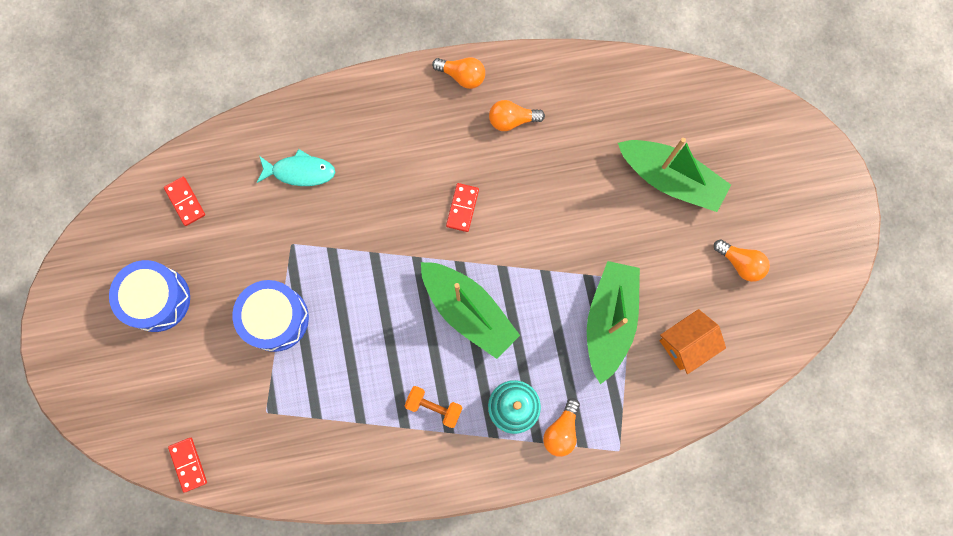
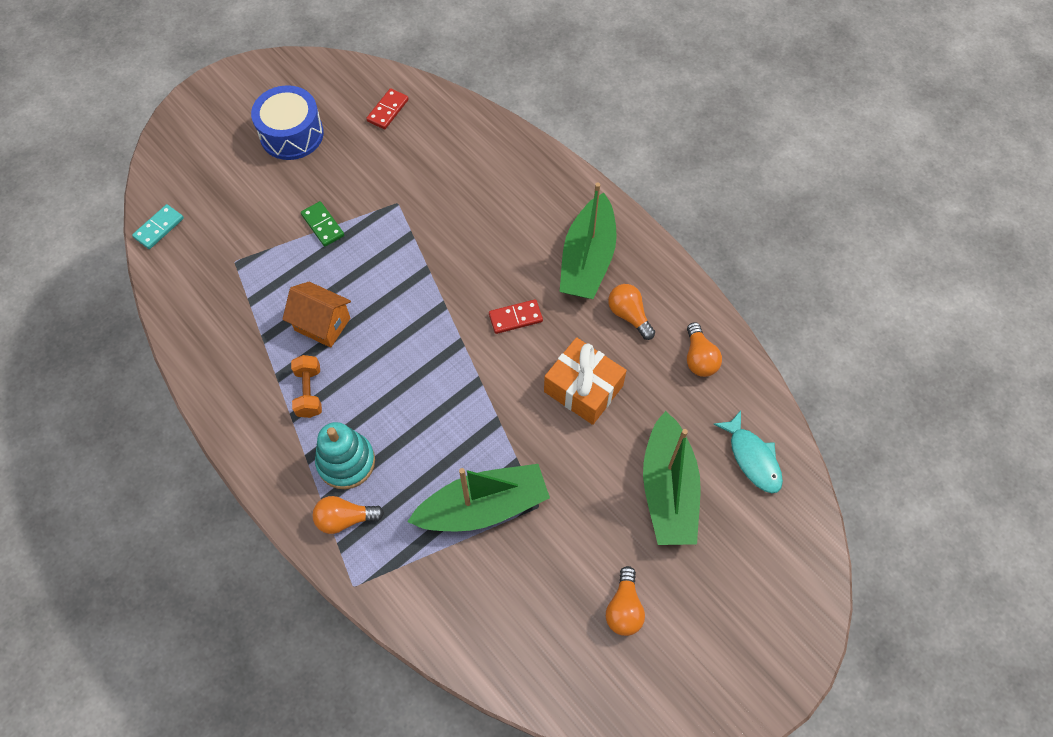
camera: 60 degrees right, 15 degrees down
red domino [168,438,207,493] -> turquoise domino [132,204,184,249]
blue drum [232,280,309,352] -> green domino [301,201,344,247]
turquoise fish [257,149,335,186] -> turquoise fish moved to [714,410,783,493]
green boat [421,262,520,359] -> green boat moved to [560,183,617,299]
orange light bulb [432,57,485,89] -> orange light bulb moved to [687,322,722,377]
orange house [660,309,726,374] -> orange house moved to [282,282,351,348]
none -> orange gift [544,337,627,425]

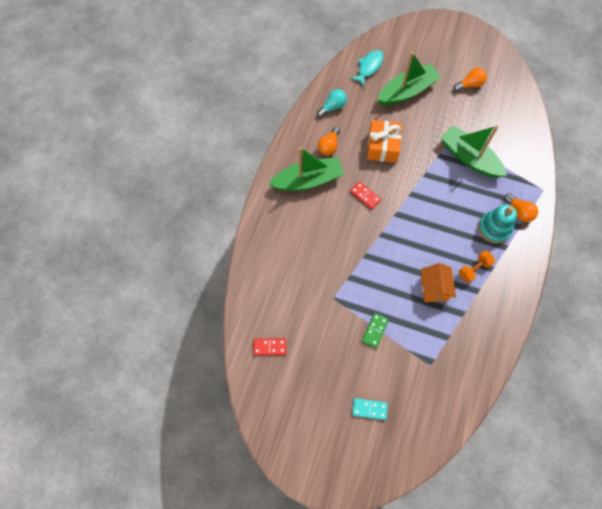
camera: 120 degrees left, 5 degrees up
turquoise domino [132,204,184,249] -> turquoise domino moved to [352,398,388,420]
blue drum [251,85,324,160] -> none
orange light bulb [687,322,722,377] -> turquoise light bulb [317,89,347,117]

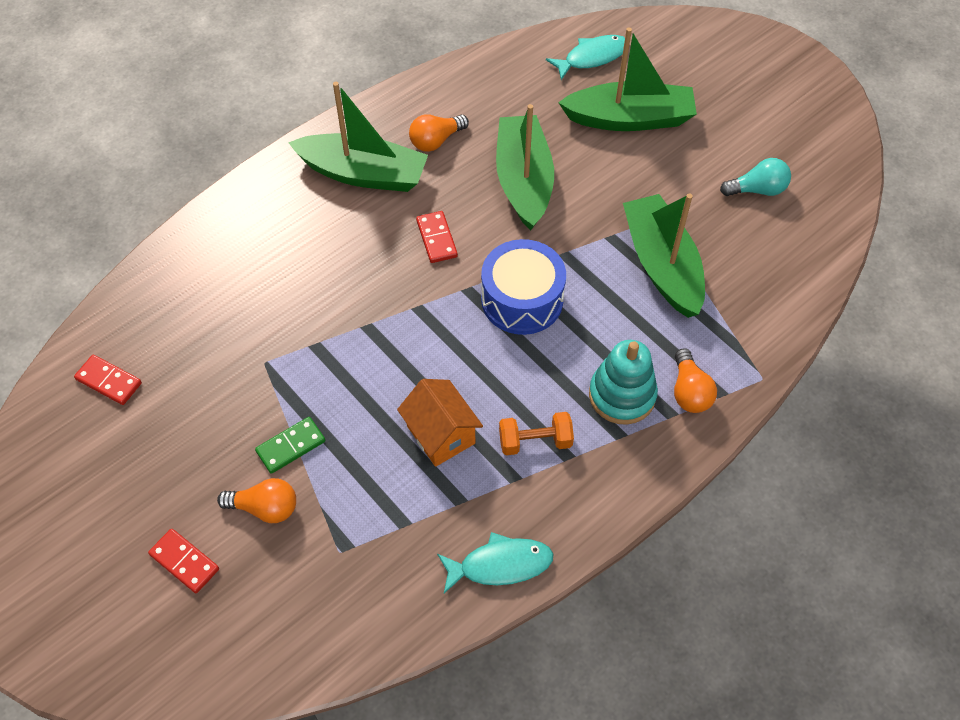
camera: 30 degrees right, 10 degrees down
turquoise light bulb [317,89,347,117] -> turquoise light bulb moved to [720,158,791,196]
turquoise domino [352,398,388,420] -> red domino [148,529,219,593]
orange gift [367,120,402,163] -> green boat [496,104,554,230]
orange house [421,263,456,302] -> orange house turned 60 degrees counterclockwise [397,379,483,467]
orange light bulb [453,68,487,92] -> orange light bulb moved to [217,478,296,523]
none -> turquoise fish [437,532,553,593]
none -> blue drum [481,239,566,335]

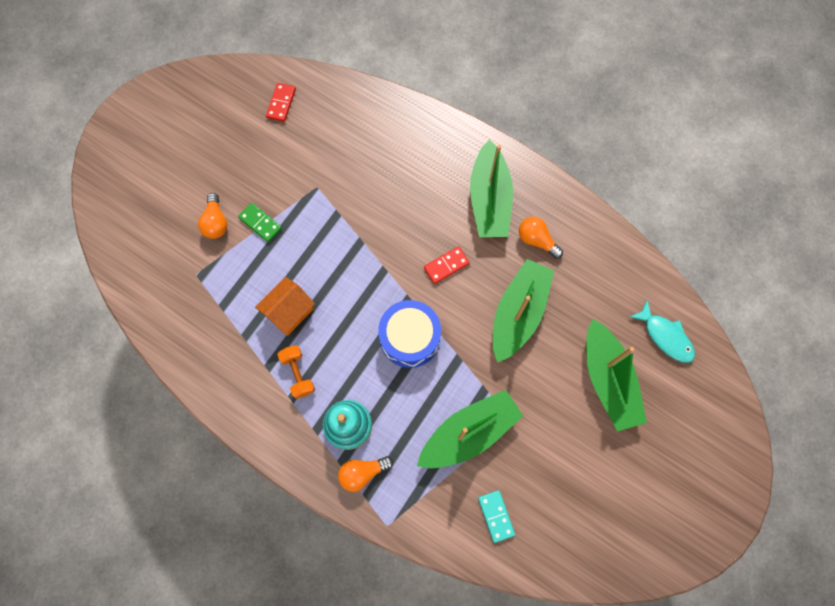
camera: 75 degrees right, 15 degrees up
red domino [148,529,219,593] -> none
turquoise fish [437,532,553,593] -> none
green boat [496,104,554,230] -> green boat turned 45 degrees counterclockwise [493,259,554,363]
turquoise light bulb [720,158,791,196] -> none
none -> turquoise domino [478,490,515,543]

